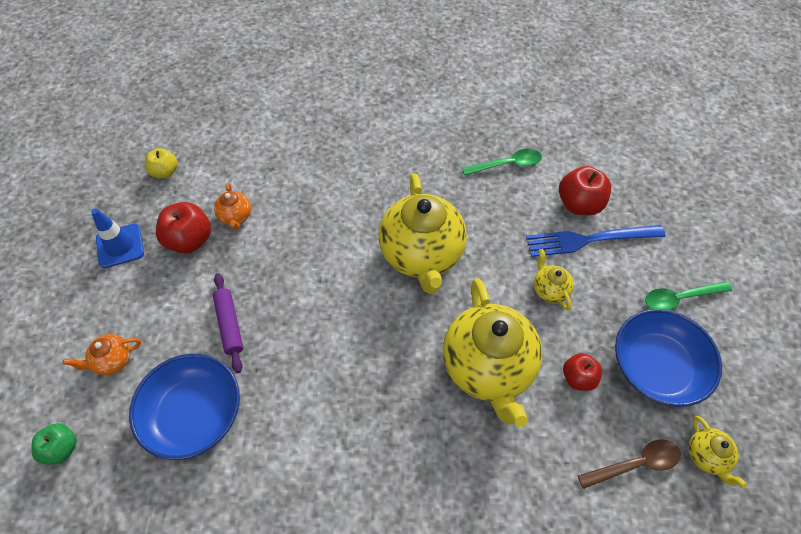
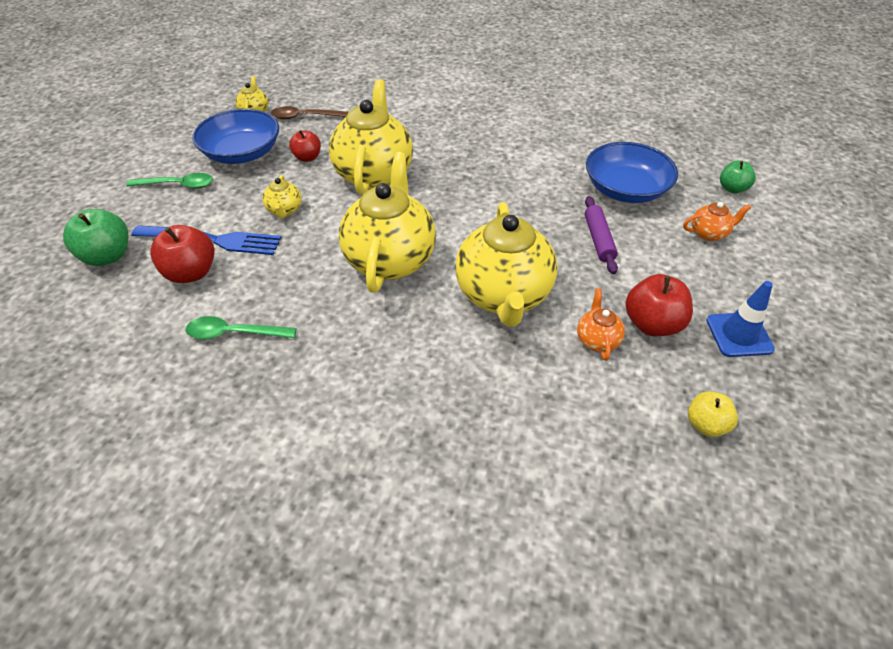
camera: 165 degrees left, 10 degrees down
none -> green apple [63,209,128,266]
none -> yellow teapot [455,202,558,326]

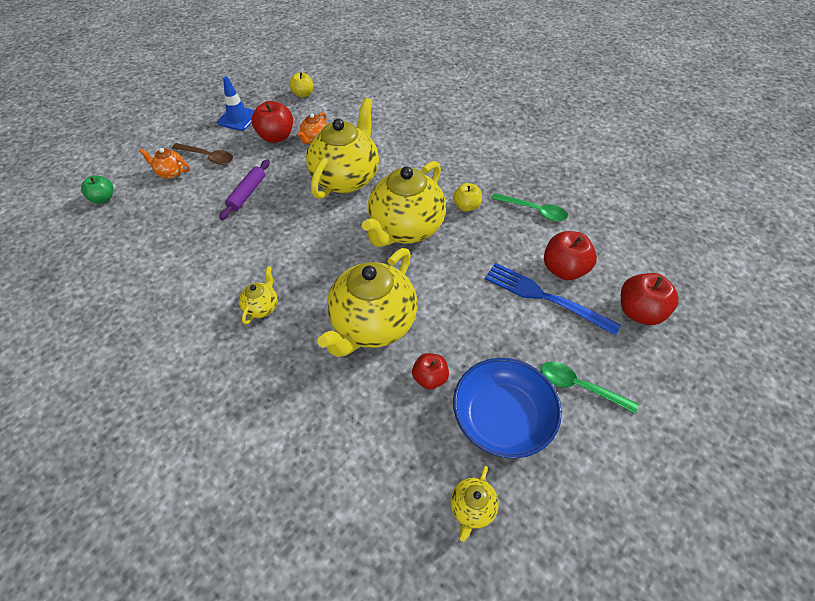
camera: 155 degrees left, 5 degrees up
green apple [63,209,128,266] -> red apple [621,273,679,325]
yellow teapot [262,175,302,218] -> yellow teapot moved to [239,266,278,325]
brown spoon [271,106,348,119] -> brown spoon moved to [172,143,233,165]
blue bowl [586,142,678,203] -> none
none -> yellow apple [453,183,482,212]

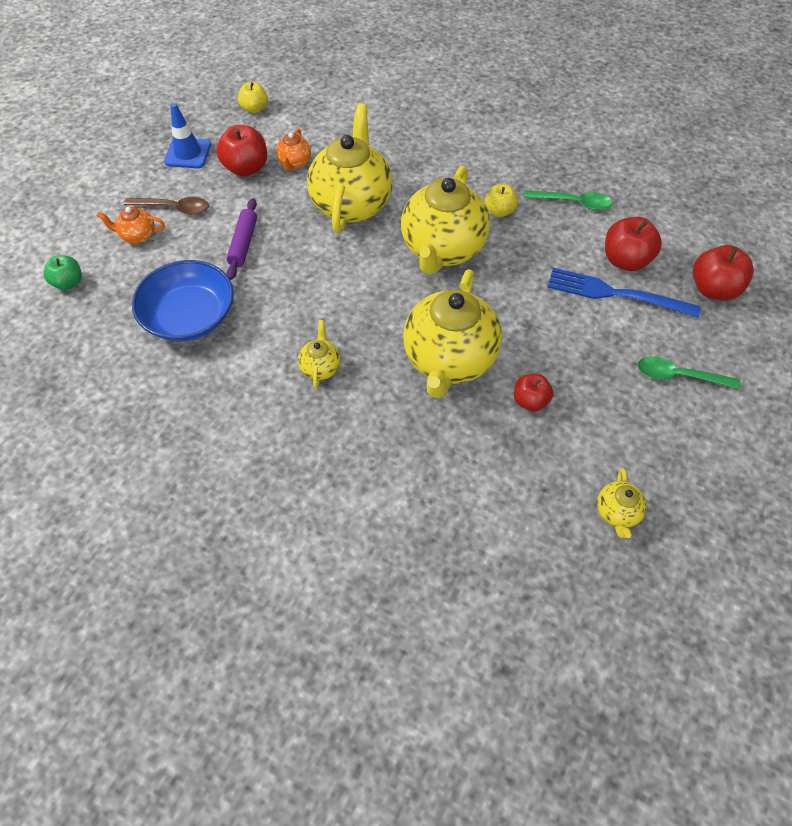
camera: 15 degrees left, 5 degrees up
blue bowl [453,358,562,458] -> blue bowl moved to [132,260,234,341]

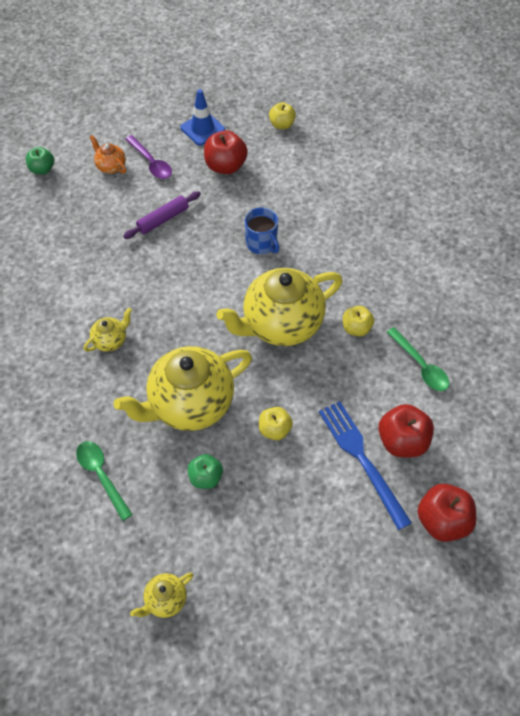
camera: 45 degrees right, 0 degrees up
brown spoon [124,197,209,215] -> purple spoon [125,135,172,179]
blue bowl [132,260,234,341] -> none
orange teapot [276,128,311,171] -> none
yellow teapot [307,103,393,233] -> blue mug [244,207,279,254]
red apple [514,374,553,412] -> green apple [188,454,223,489]
green spoon [637,356,740,389] -> green spoon moved to [76,441,133,521]
none -> yellow apple [259,407,293,440]

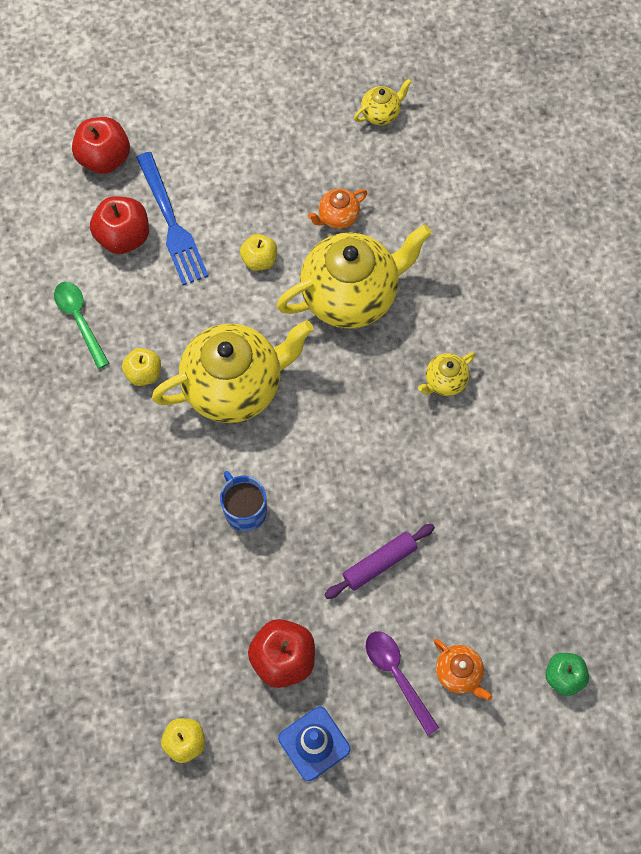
camera: 175 degrees left, 10 degrees up
green spoon [76,441,133,521] -> none
green apple [188,454,223,489] -> orange teapot [308,189,367,229]

